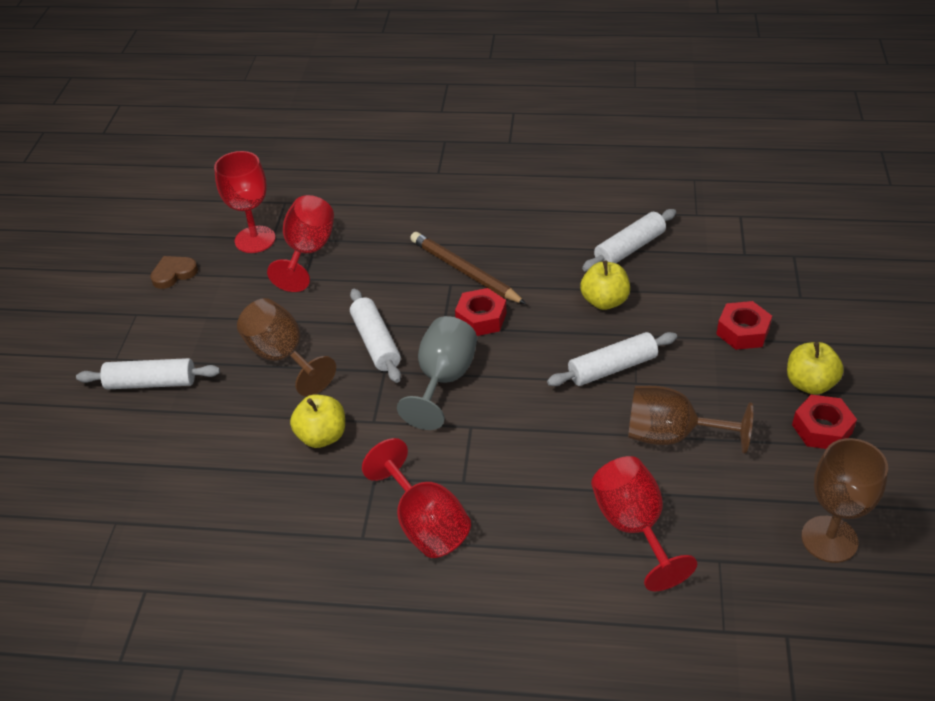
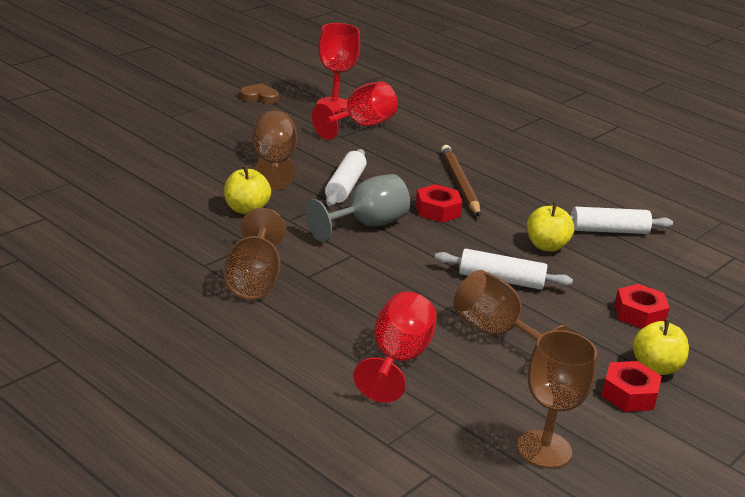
camera: 30 degrees right, 15 degrees down
white rolling pin [76,358,220,389] -> none
red goblet [362,438,471,558] -> brown goblet [224,208,286,300]

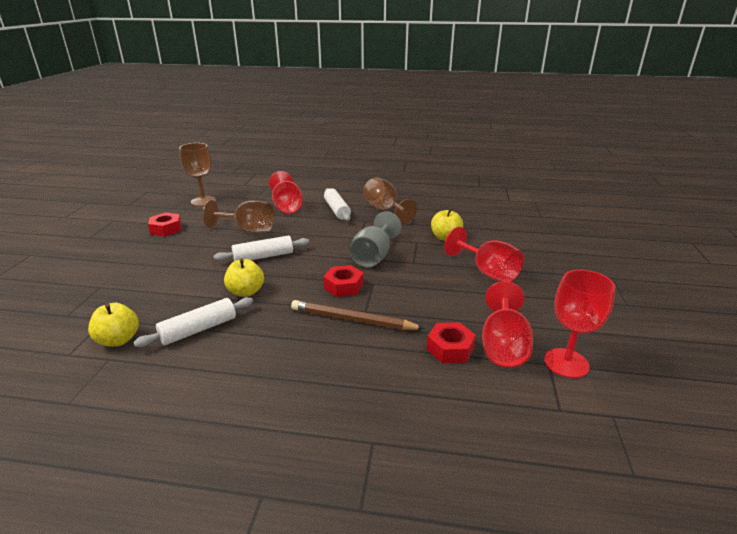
camera: 150 degrees right, 0 degrees up
brown heart [239,83,279,104] -> none
brown goblet [252,111,298,190] -> red goblet [444,227,524,282]
white rolling pin [325,149,367,206] -> white rolling pin moved to [324,188,351,221]
brown pencil [441,145,480,217] -> brown pencil turned 150 degrees clockwise [291,300,425,330]
red nut [614,284,669,329] -> red nut moved to [427,322,476,363]
yellow apple [633,319,689,375] -> yellow apple moved to [88,303,139,347]

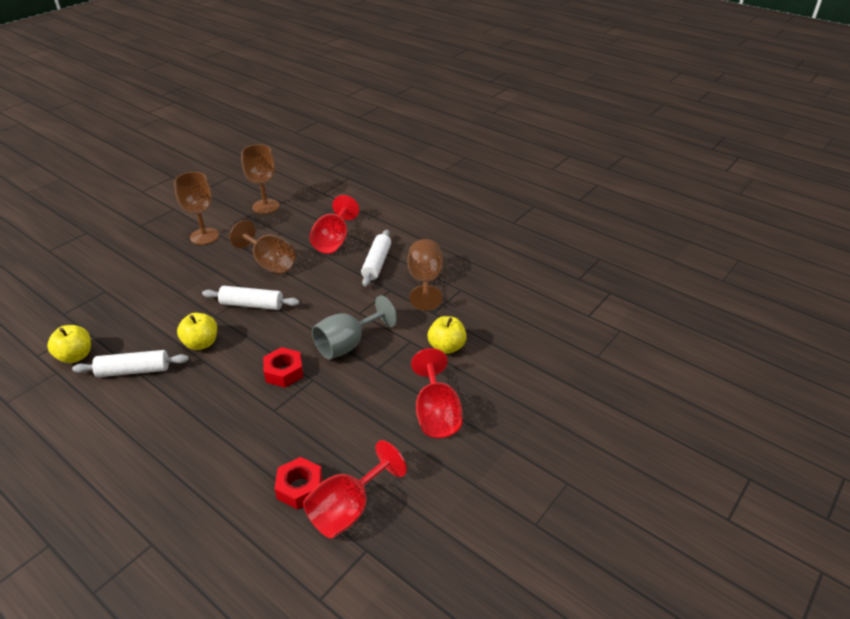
camera: 30 degrees right, 10 degrees up
red nut [148,212,182,237] -> brown goblet [174,172,219,245]
brown pencil [291,300,425,330] -> none
red goblet [544,270,615,378] -> none

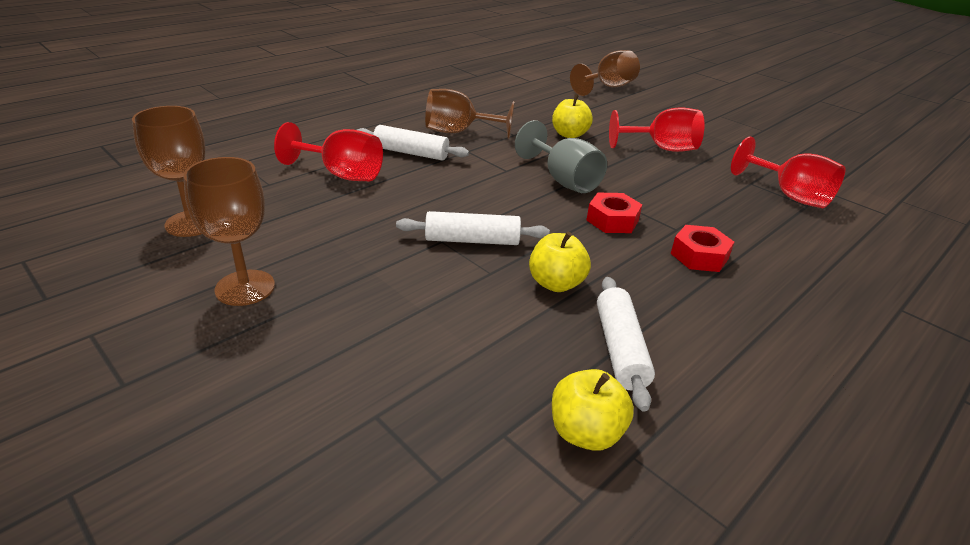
camera: 85 degrees left, 5 degrees down
white rolling pin [202,286,300,310] -> white rolling pin turned 75 degrees clockwise [396,211,550,245]
brown goblet [230,220,296,274] -> brown goblet moved to [570,50,640,96]
red nut [274,457,323,510] -> red nut moved to [670,225,734,272]

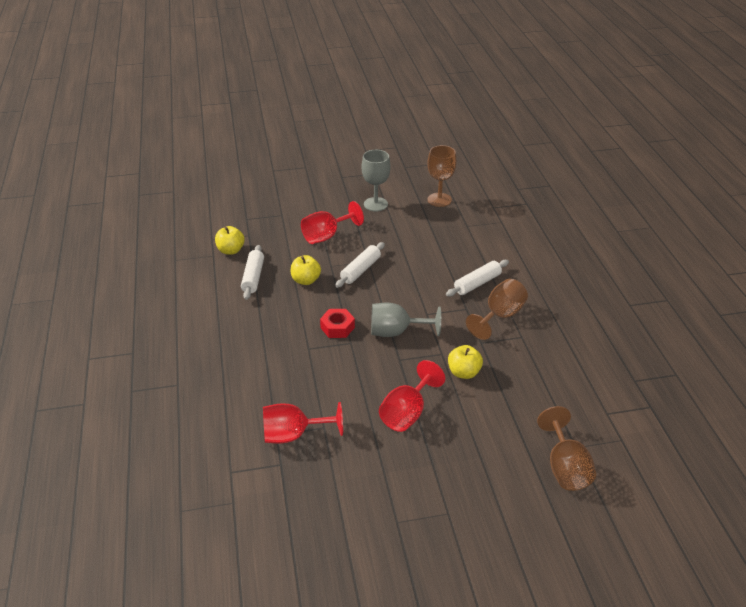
camera: 125 degrees right, 5 degrees up
brown goblet [183,157,275,306] -> grey goblet [361,150,391,211]
red goblet [274,122,383,181] -> red goblet moved to [301,201,364,244]
white rolling pin [597,277,655,412] -> white rolling pin turned 60 degrees clockwise [241,245,264,300]
red nut [670,225,734,272] -> none

